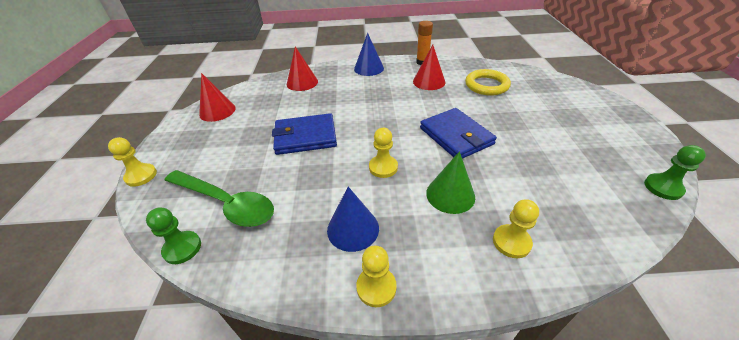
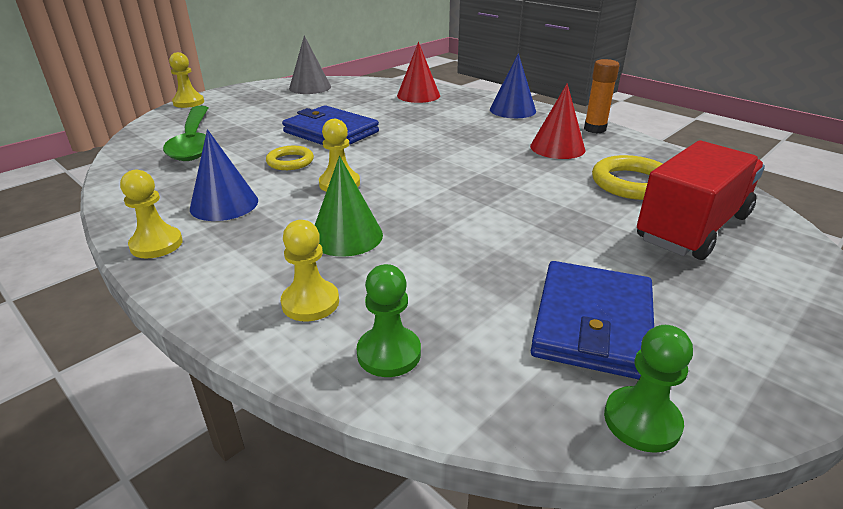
camera: 45 degrees right, 10 degrees down
green pawn [146,208,201,264] -> green pawn moved to [357,264,421,377]
red cone [199,73,236,122] -> grey cone [289,36,331,94]
blue wallet [420,108,497,159] -> blue wallet moved to [531,261,654,380]
none -> yellow ring [266,146,314,170]
none -> red truck [637,141,765,260]

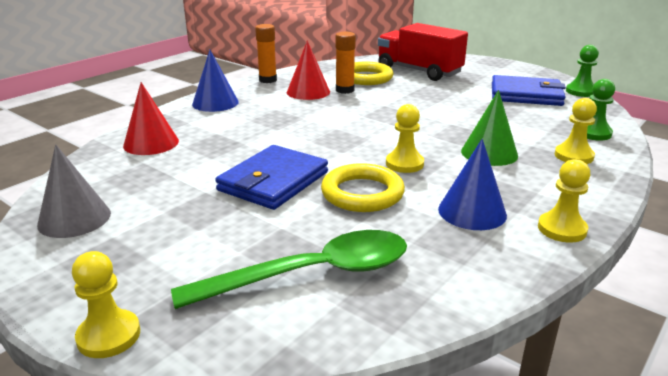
camera: 95 degrees left, 5 degrees down
yellow ring [266,146,314,170] -> yellow ring [321,163,405,212], size x1.59
none -> orange glue stick [335,32,356,94]

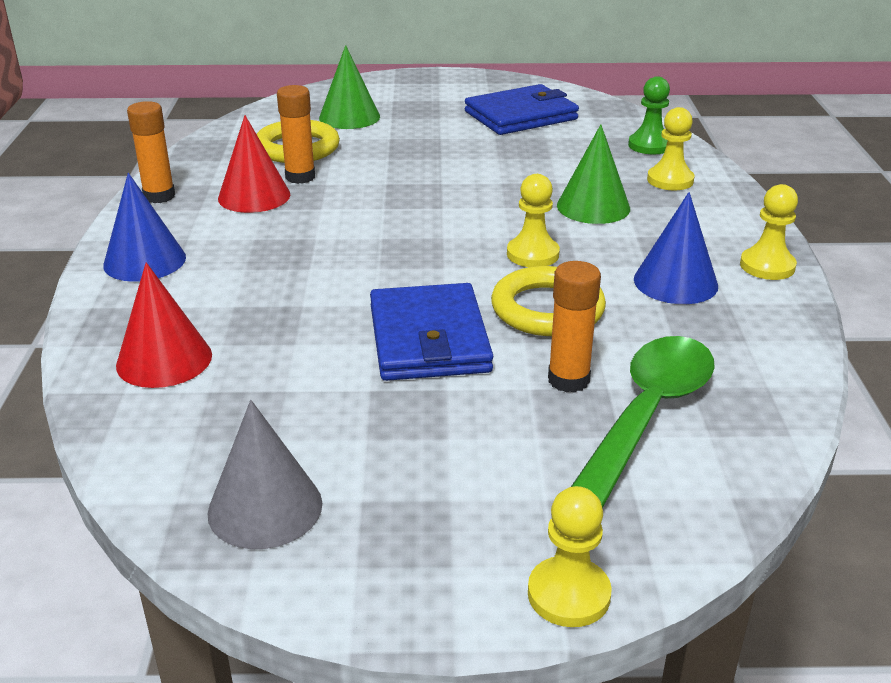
camera: 40 degrees left, 5 degrees up
red truck [378,23,468,81] -> green cone [319,45,380,129]
green pawn [566,45,599,97] -> none
none -> orange glue stick [548,261,601,393]

